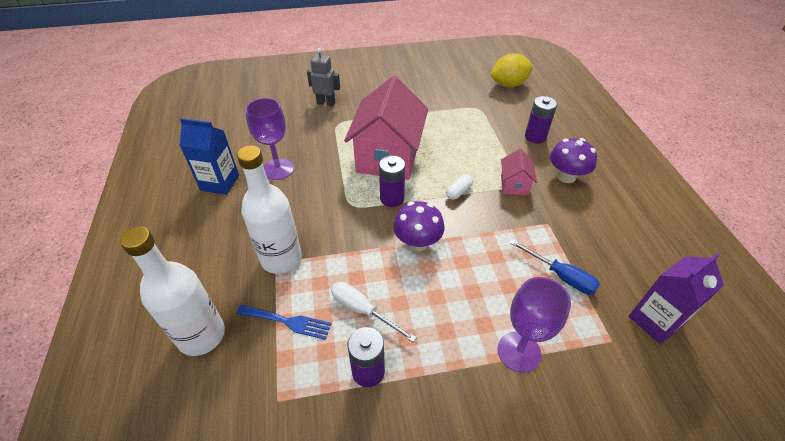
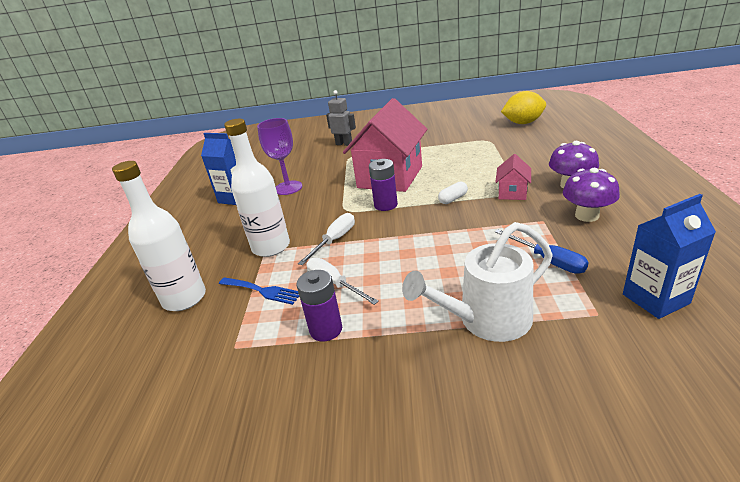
camera: 15 degrees right, 15 degrees down
purple mushroom [393,201,445,251] -> purple mushroom moved to [563,168,620,222]
purple goblet [498,277,571,373] -> white watering can [402,222,553,342]
purple battery [525,96,557,144] -> none
purple carton [629,253,724,344] -> blue carton [623,194,716,319]
none -> white screwdriver [298,213,355,265]

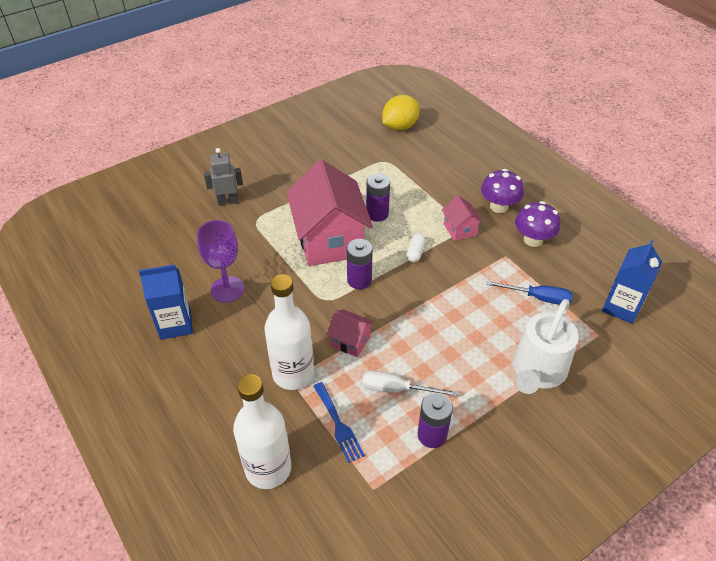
camera: 40 degrees left, 15 degrees up
blue fork [219,277,299,305] -> blue fork turned 75 degrees clockwise [313,382,365,463]
white screwdriver [298,213,355,265] -> pink house [326,309,374,357]
none -> purple battery [366,174,390,222]

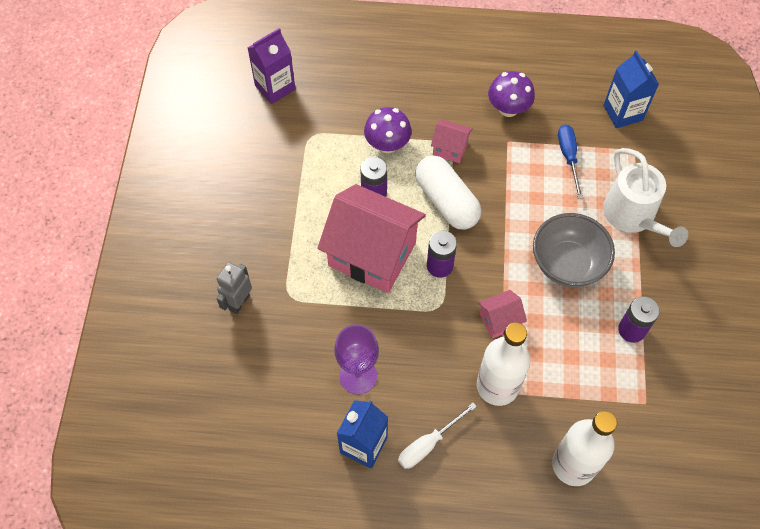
camera: 50 degrees left, 15 degrees up
blue fork [313,382,365,463] -> none
white screwdriver [362,371,457,397] -> white screwdriver moved to [398,403,477,469]
yellow lemon [382,95,420,131] -> purple carton [248,28,295,104]
white capsule [406,234,426,262] -> white capsule [415,156,481,230], size x2.29
purple mushroom [481,169,524,213] -> purple mushroom moved to [364,107,412,153]
blue screwdriver [486,281,573,305] -> blue screwdriver turned 60 degrees counterclockwise [558,124,583,199]
none -> grey bowl [533,213,615,287]

